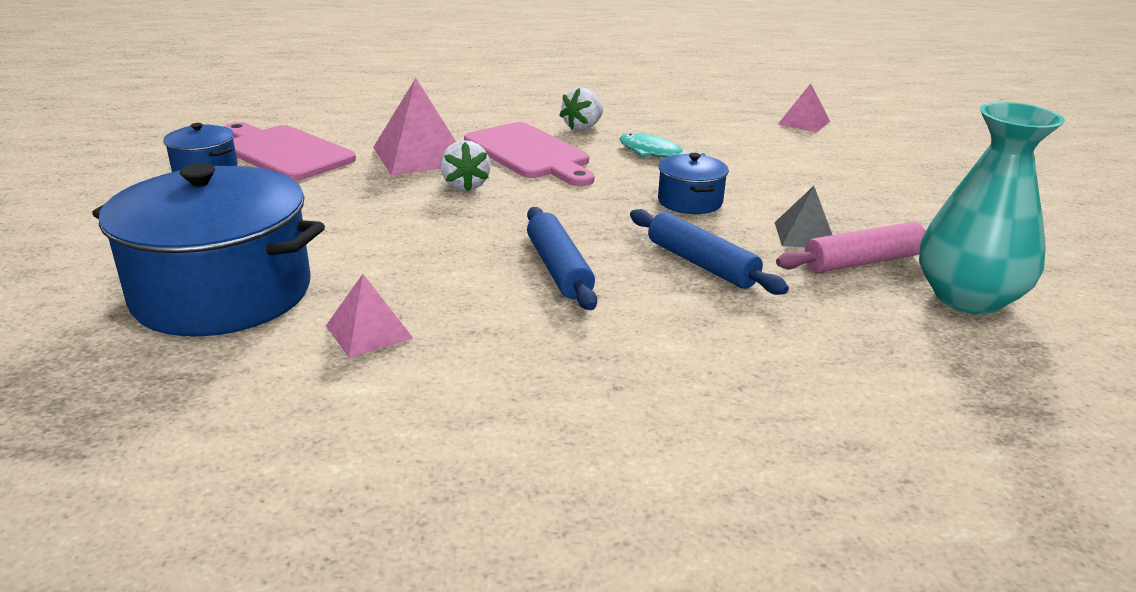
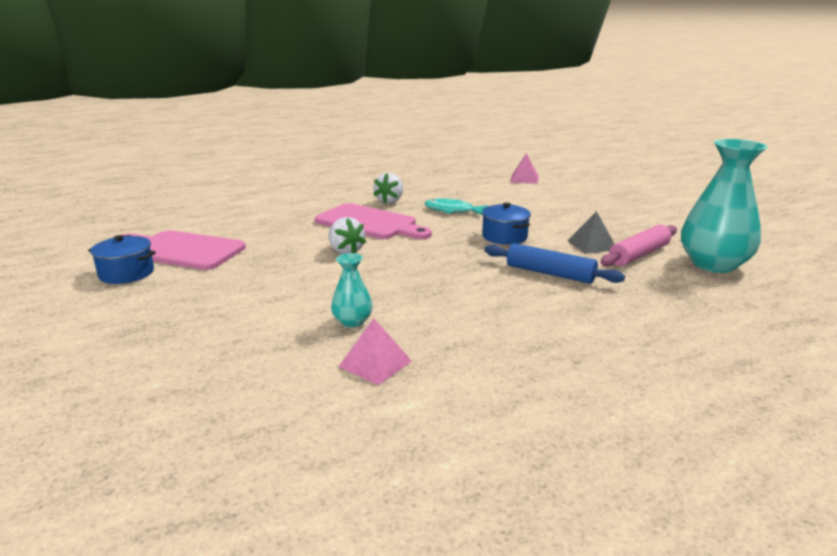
camera: 20 degrees left, 5 degrees down
blue pot [92,163,325,337] -> none
pink pyramid [373,78,456,175] -> none
blue rolling pin [527,207,597,310] -> none
none -> turquoise vase [331,253,372,327]

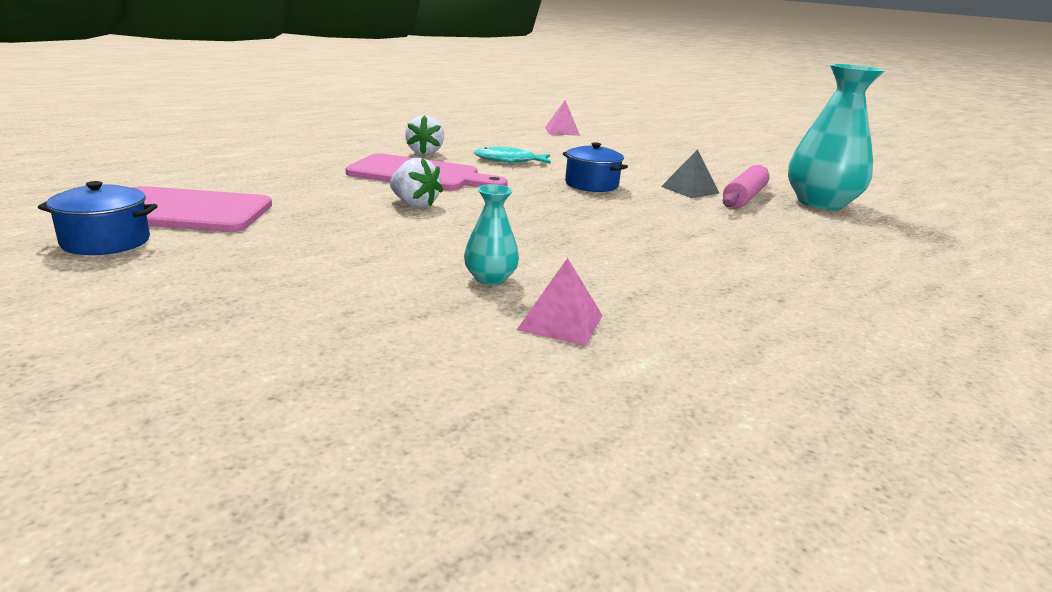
camera: 20 degrees left, 0 degrees up
blue rolling pin [484,243,625,284] -> none

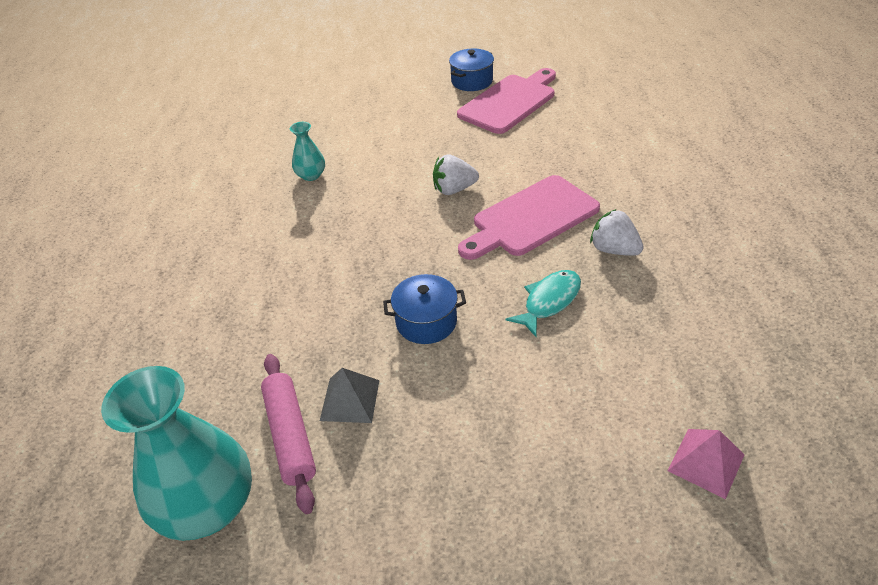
camera: 135 degrees right, 20 degrees up
pink pyramid [517,258,603,346] -> none

